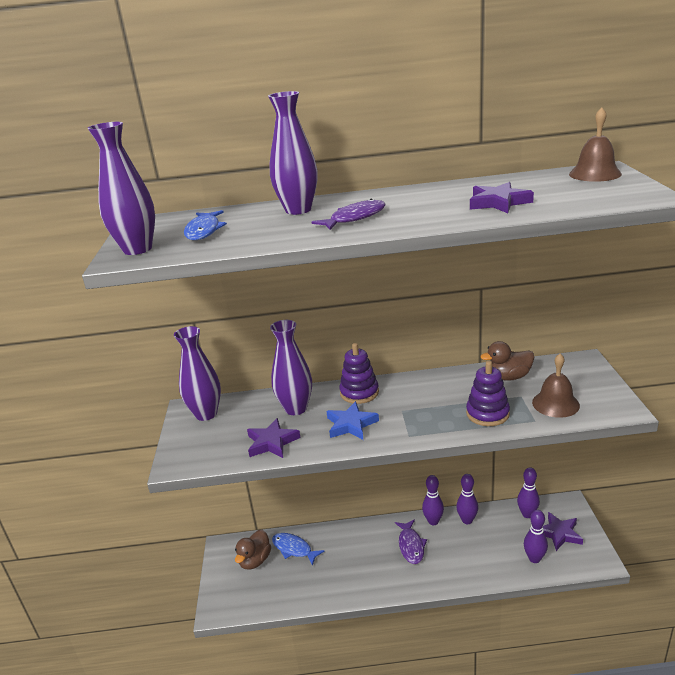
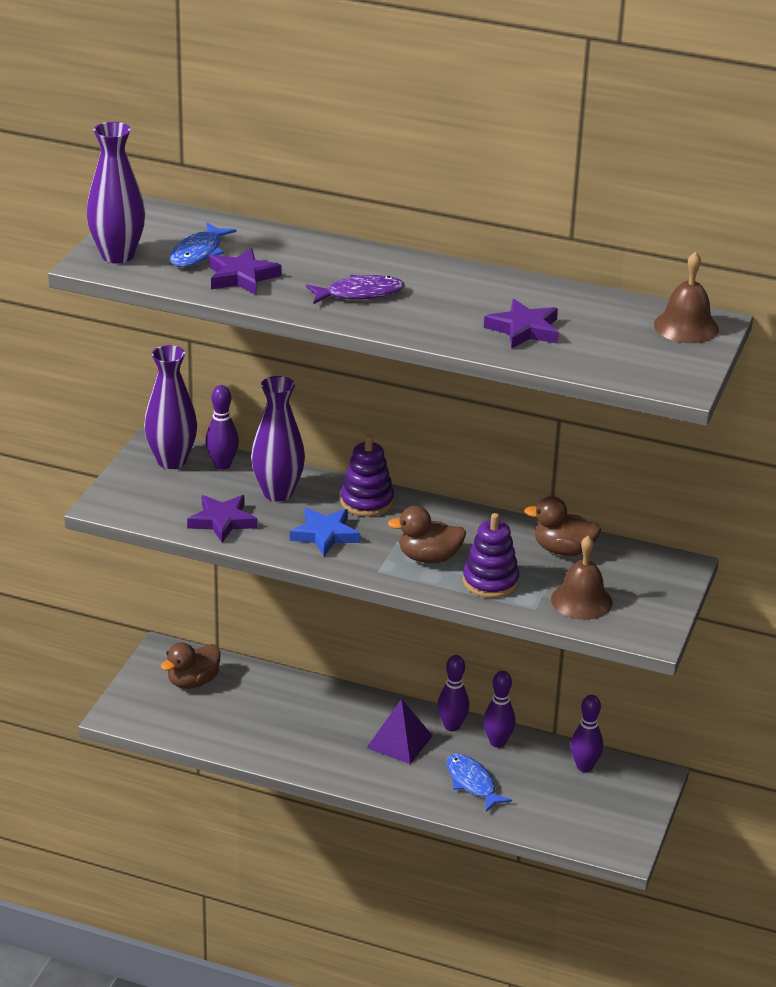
camera: 20 degrees right, 5 degrees up
purple vase [268,91,317,215] -> none
blue fish [272,533,324,566] -> blue fish moved to [446,753,512,812]
purple fish [395,519,427,564] -> purple pyramid [367,699,433,764]
purple bowling pin [524,510,548,563] -> purple bowling pin moved to [205,385,239,470]
purple star [543,512,583,551] -> purple star moved to [209,248,281,295]
none -> brown duck [387,506,466,563]

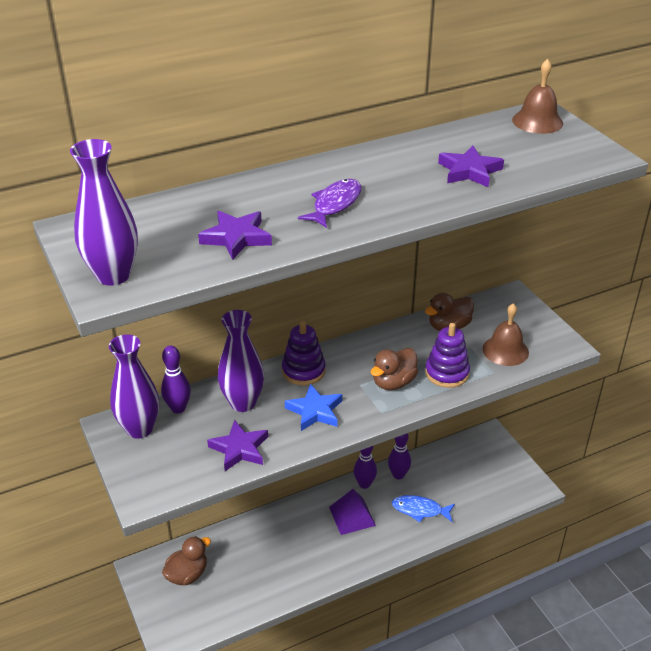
camera: 45 degrees left, 5 degrees up
brown duck [161,642,220,689] -> brown duck turned 135 degrees counterclockwise [162,536,211,585]
blue fish [170,223,237,267] -> none
purple bowling pin [571,695,603,772] -> none

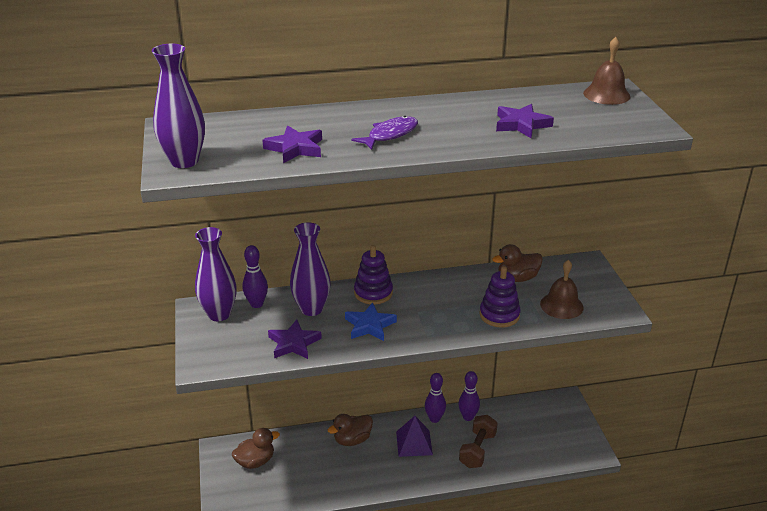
camera: 15 degrees right, 5 degrees down
brown duck [371,348,418,390] -> brown duck moved to [328,414,373,446]
blue fish [392,495,455,522] -> brown dumbbell [459,415,498,468]

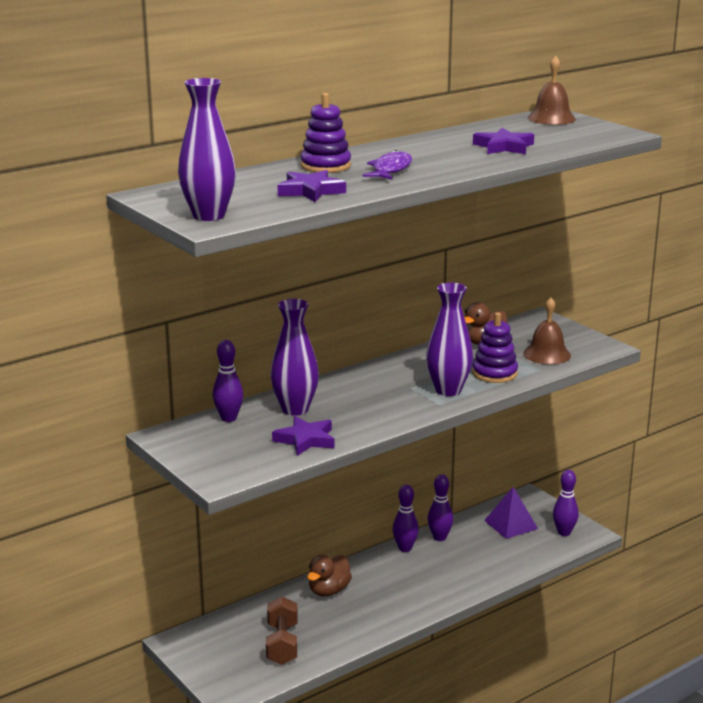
camera: 25 degrees left, 10 degrees down
purple vase [195,227,237,321] -> purple vase moved to [426,282,473,396]
brown duck [232,428,280,469] -> none
blue star [345,302,397,341] -> none
purple stacking toy [354,245,393,304] -> purple stacking toy moved to [301,93,351,173]
purple pyramid [396,416,433,457] -> purple pyramid moved to [484,487,538,539]
brown dumbbell [459,415,498,468] -> brown dumbbell moved to [266,597,298,665]
none -> purple bowling pin [553,470,579,536]

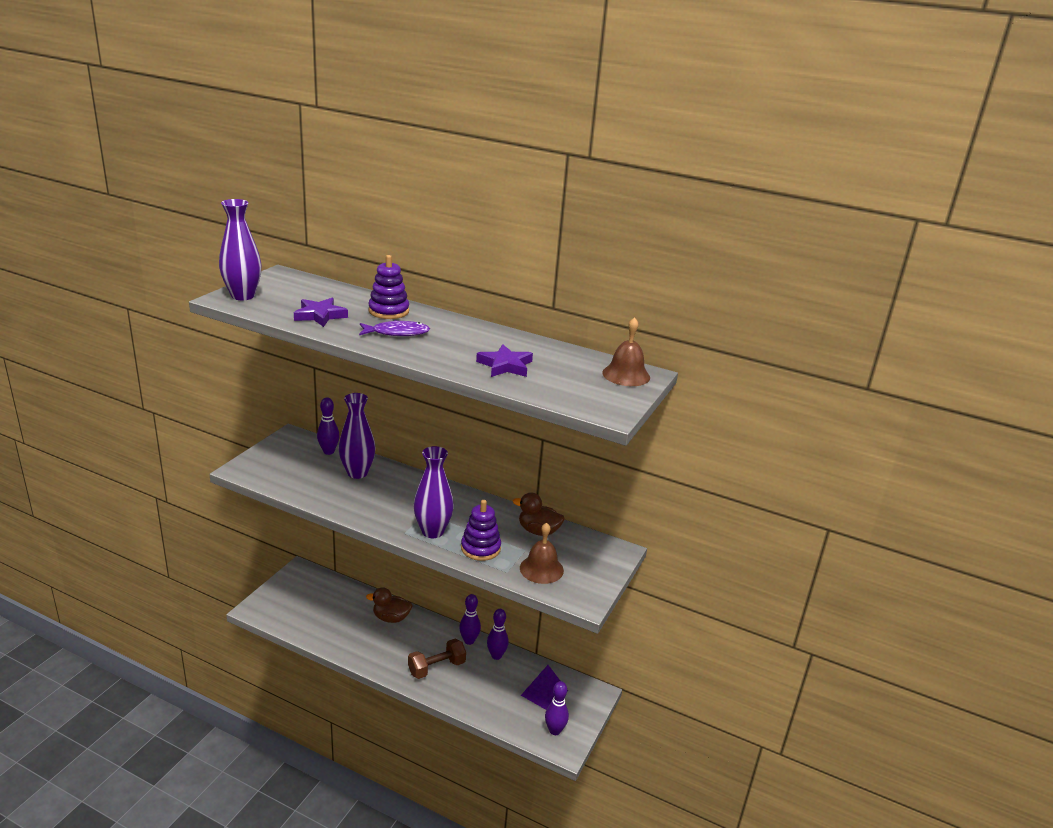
camera: 60 degrees right, 5 degrees up
brown dumbbell [266,597,298,665] -> brown dumbbell moved to [408,639,466,679]
purple star [272,416,334,456] -> none

